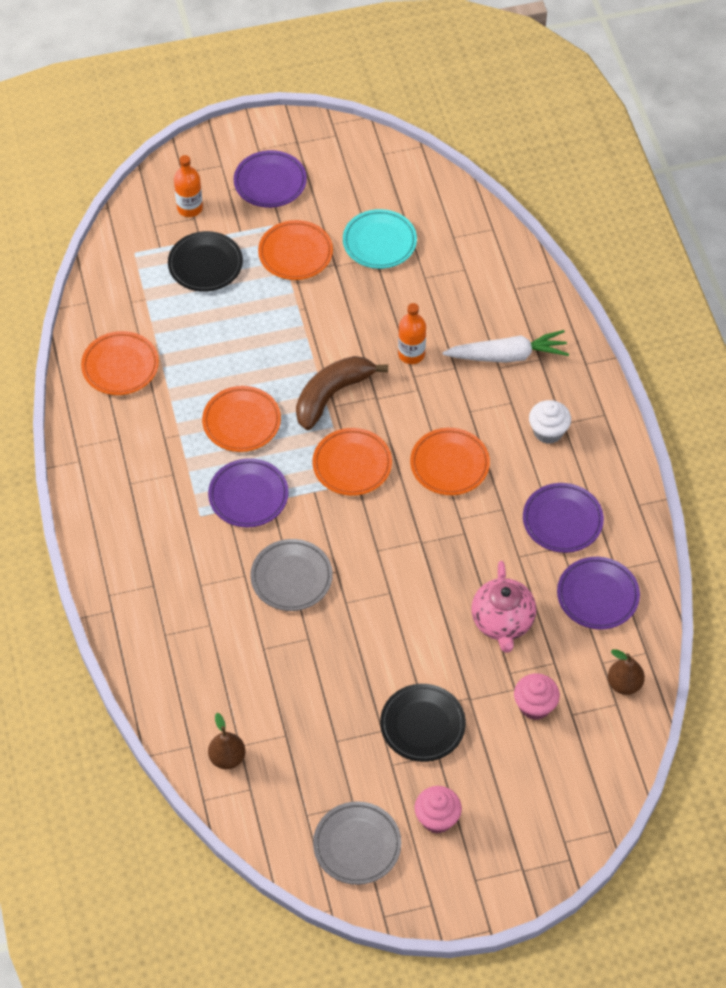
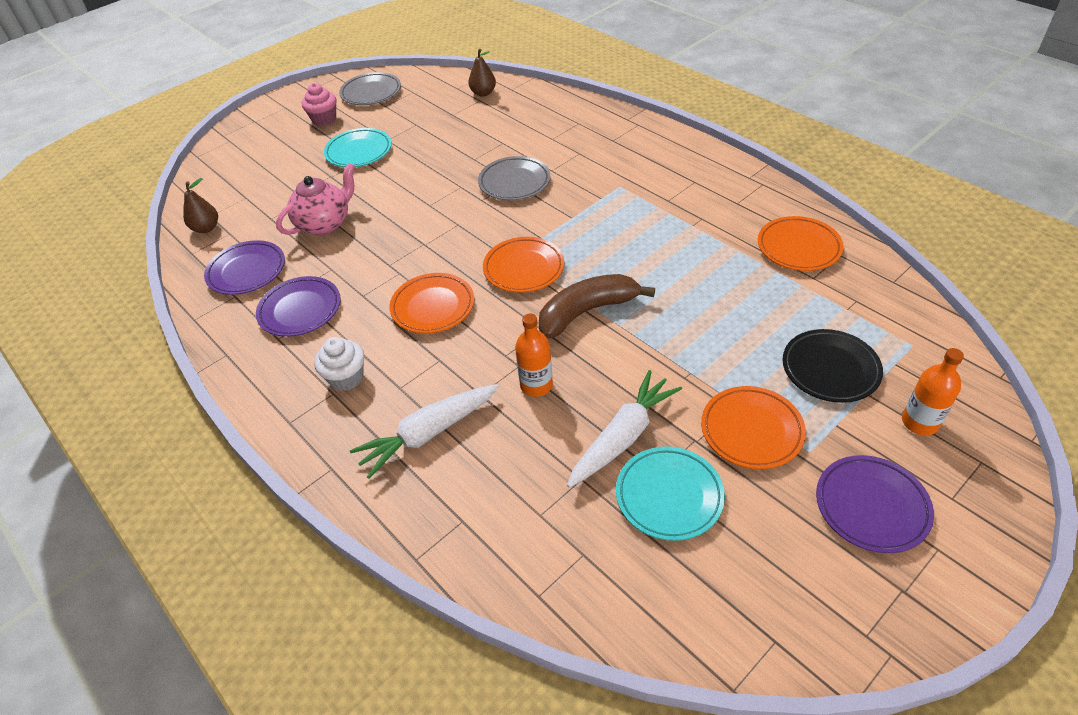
camera: 155 degrees right, 10 degrees down
orange plate [202,386,281,452] -> none
purple plate [208,458,289,527] -> none
brown banana [296,356,388,430] -> brown banana turned 135 degrees counterclockwise [539,274,655,339]
black plate [380,684,466,762] -> turquoise plate [324,128,392,167]
pink teapot [471,561,536,653] -> pink teapot turned 75 degrees clockwise [276,163,355,235]
pink cupcake [514,673,560,720] -> none
none -> white carrot [567,370,682,488]

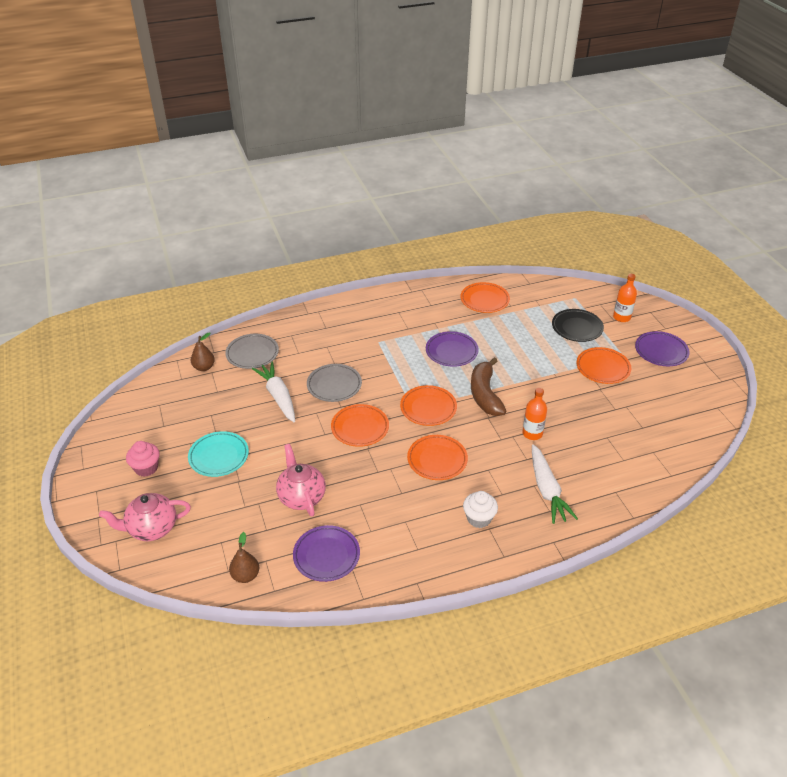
camera: 70 degrees left, 5 degrees down
purple plate [256,276,341,337] -> purple plate moved to [426,331,479,367]
grey plate [339,72,401,105] -> grey plate moved to [225,334,279,369]
white carrot [567,370,682,488] -> white carrot moved to [252,361,295,422]
turquoise plate [616,446,725,541] -> none
none -> pink teapot [99,493,191,541]
none -> orange plate [331,404,389,447]

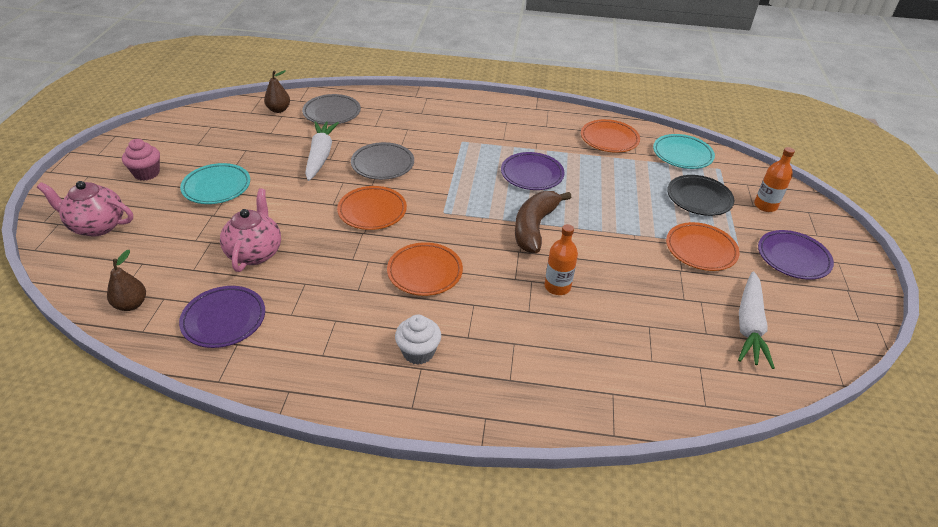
camera: 25 degrees right, 0 degrees up
orange plate [400,385,457,426] -> none
white carrot [532,444,578,524] -> white carrot moved to [738,271,775,369]
none -> turquoise plate [653,134,715,169]

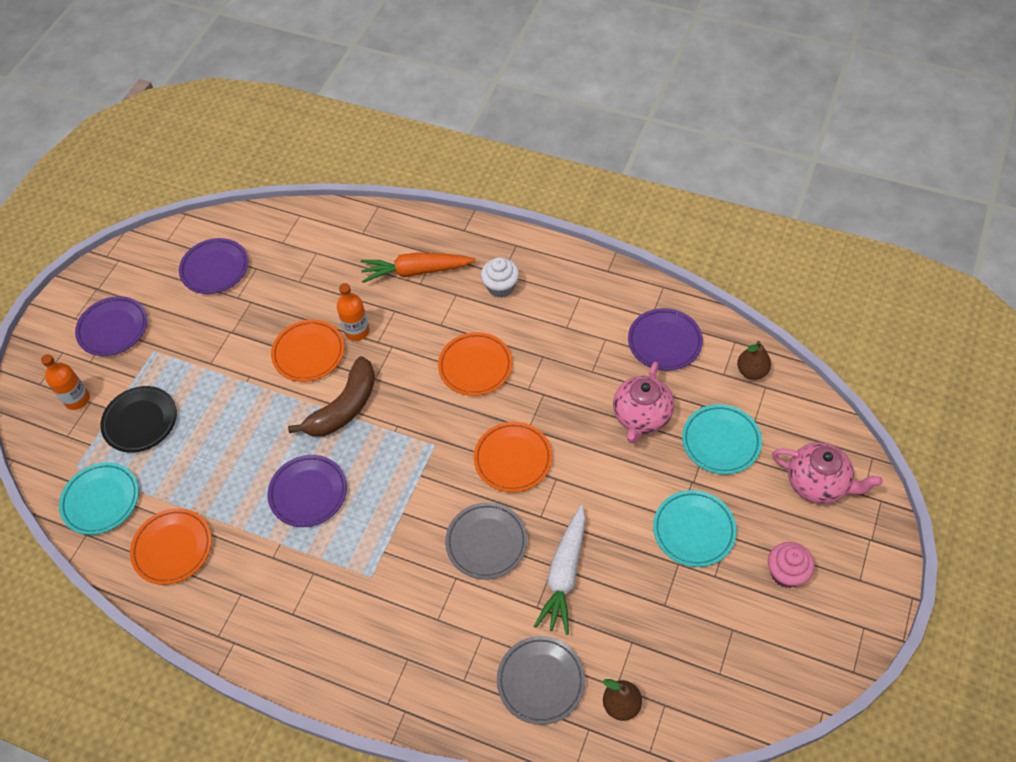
camera: 160 degrees left, 15 degrees up
orange plate [666,222,740,271] -> orange plate moved to [271,320,344,382]
white carrot [738,271,775,369] -> purple plate [179,238,248,294]
none -> orange carrot [361,252,476,283]
none -> turquoise plate [682,404,762,474]

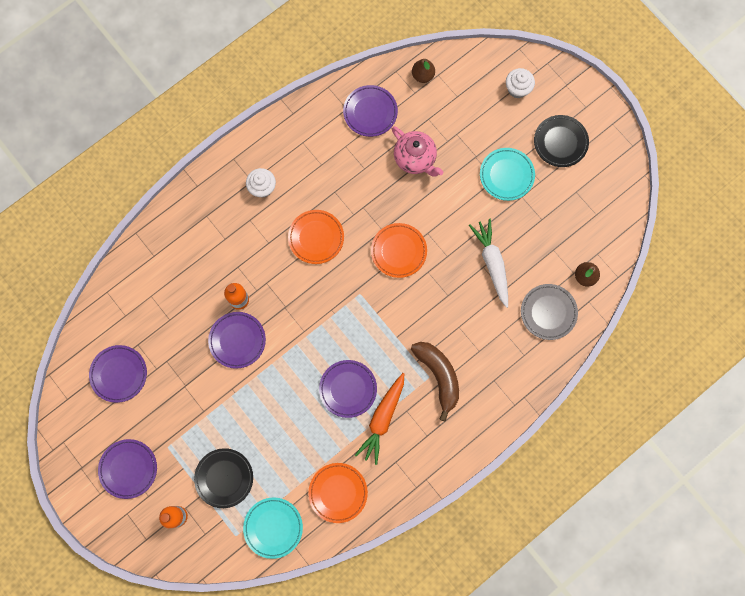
camera: 65 degrees left, 20 degrees up
orange plate [271,320,344,382] -> purple plate [208,312,266,369]
brown banana [288,356,375,437] -> brown banana moved to [411,342,459,422]
orange carrot [361,252,476,283] -> orange carrot moved to [355,373,404,465]
grey plate [445,502,527,579] -> none
white carrot [534,505,585,635] -> white carrot turned 150 degrees counterclockwise [469,219,508,308]
turquoise plate [682,404,762,474] -> none
pink cupcake [768,542,815,588] -> black plate [534,115,589,167]
pink teapot [772,442,883,504] -> white cupcake [506,68,535,98]

